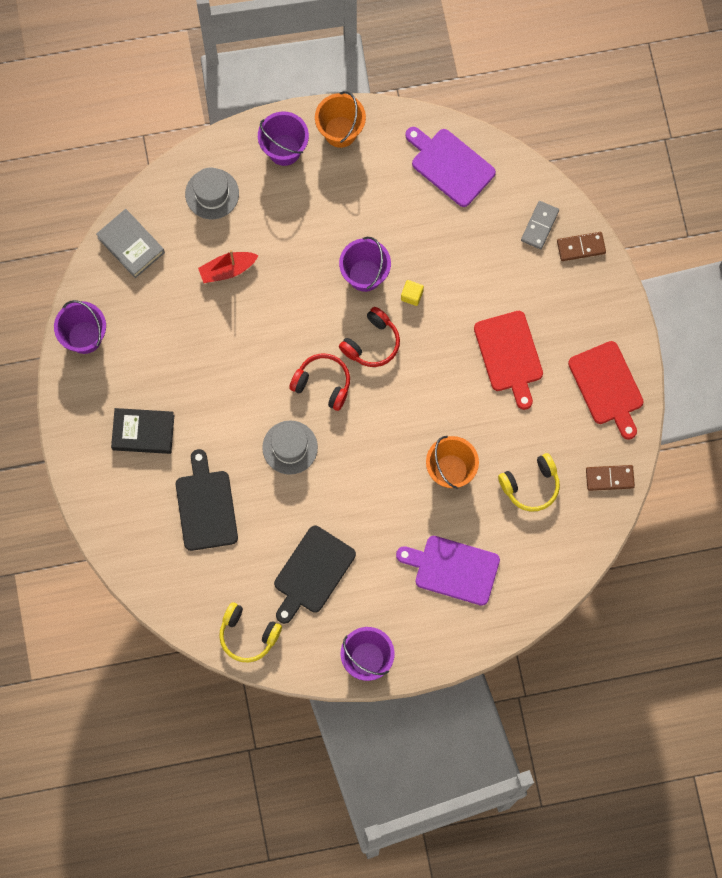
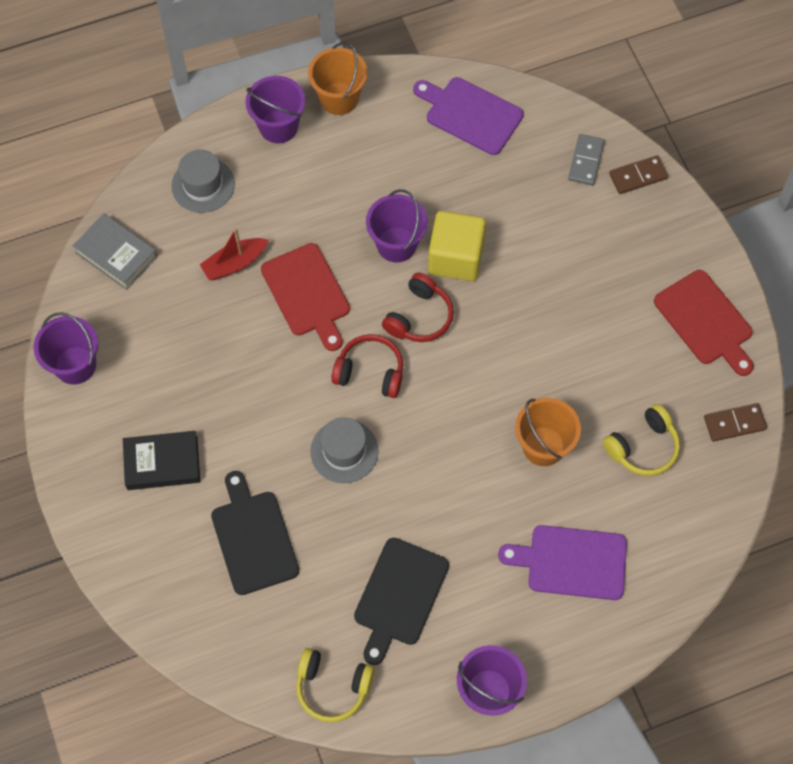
camera: 10 degrees left, 10 degrees down
yellow cube [401,280,424,306] -> yellow cube [428,211,486,281], size x2.29
red cutting board [474,311,543,410] -> red cutting board moved to [261,243,350,351]

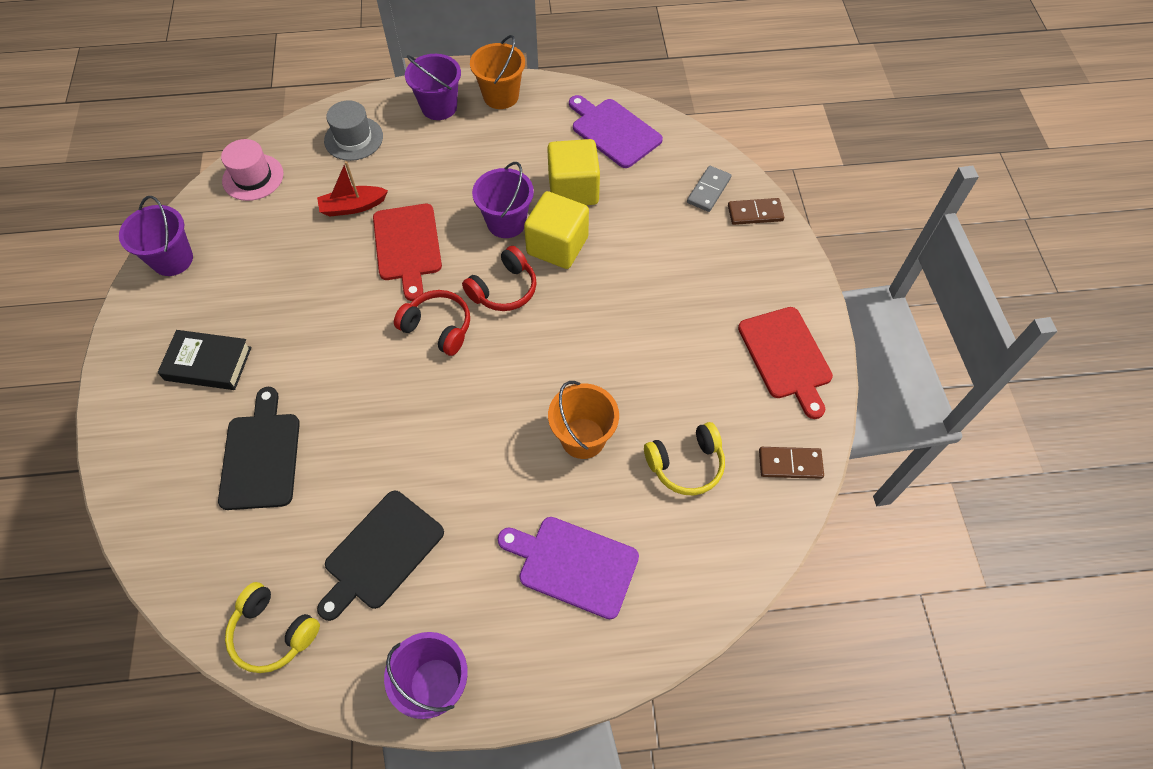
camera: 15 degrees right, 5 degrees down
grey book [73,213,157,290] -> pink hat [221,139,284,201]
grey hat [310,417,379,483] -> none
none -> yellow cube [547,139,600,205]

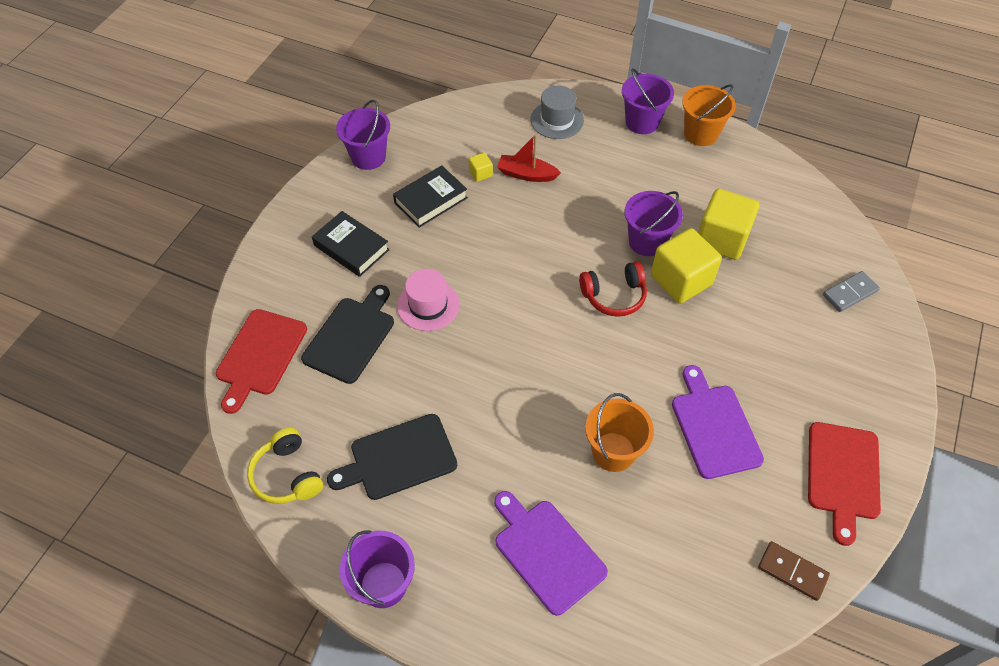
camera: 30 degrees right, 5 degrees down
pink hat [221,139,284,201] -> pink hat moved to [397,269,459,331]
red cutting board [373,204,442,301] -> red cutting board moved to [216,309,307,414]
red headphones [394,290,470,356] -> none
purple cutting board [569,95,663,168] -> purple cutting board moved to [672,365,764,479]
yellow headphones [644,422,725,495] -> none
brown domino [728,198,784,225] -> none
none -> black book [393,165,468,228]
none -> yellow cube [469,152,493,182]

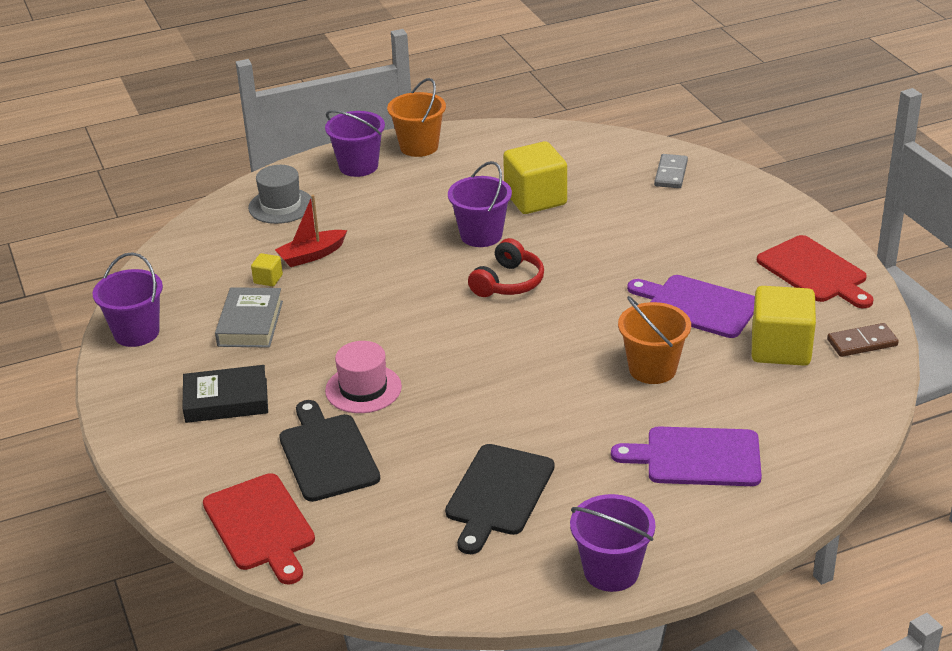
camera: 45 degrees left, 20 degrees down
yellow headphones [247,428,323,504] -> none
black book [393,165,468,228] -> grey book [215,287,283,348]
yellow cube [651,228,722,304] -> yellow cube moved to [751,286,816,366]

